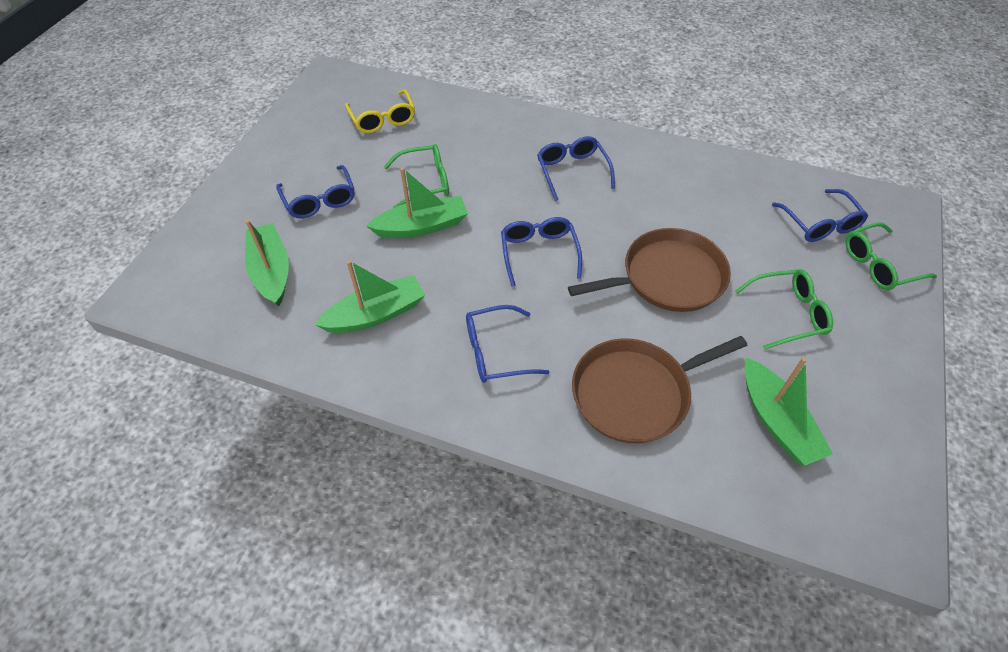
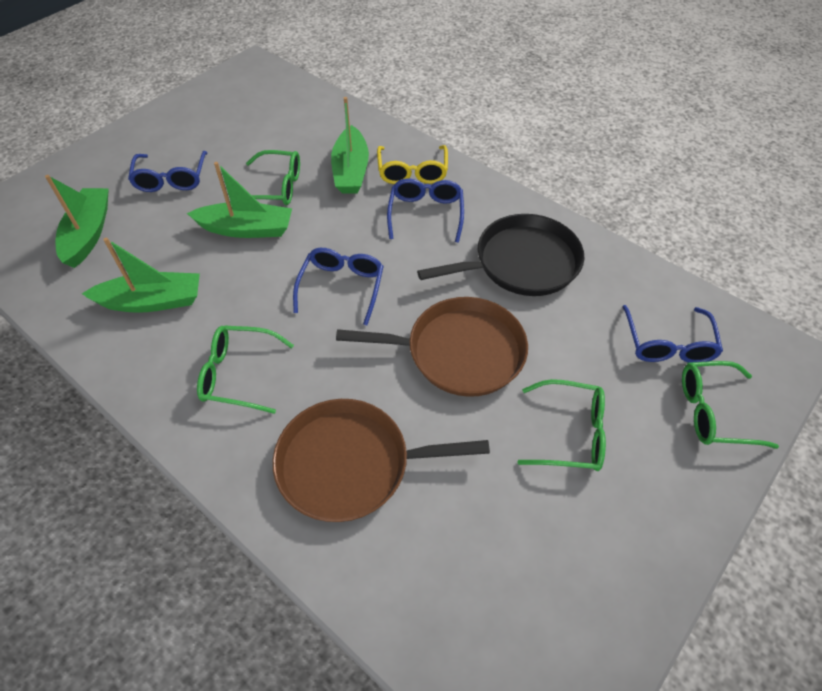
camera: 20 degrees right, 0 degrees up
yellow glasses [345,89,415,133] -> yellow glasses moved to [377,145,448,184]
blue glasses [466,305,549,383] -> green glasses [197,325,294,414]
green boat [744,357,833,466] -> green boat moved to [331,97,369,194]
none -> black pan [417,214,584,296]

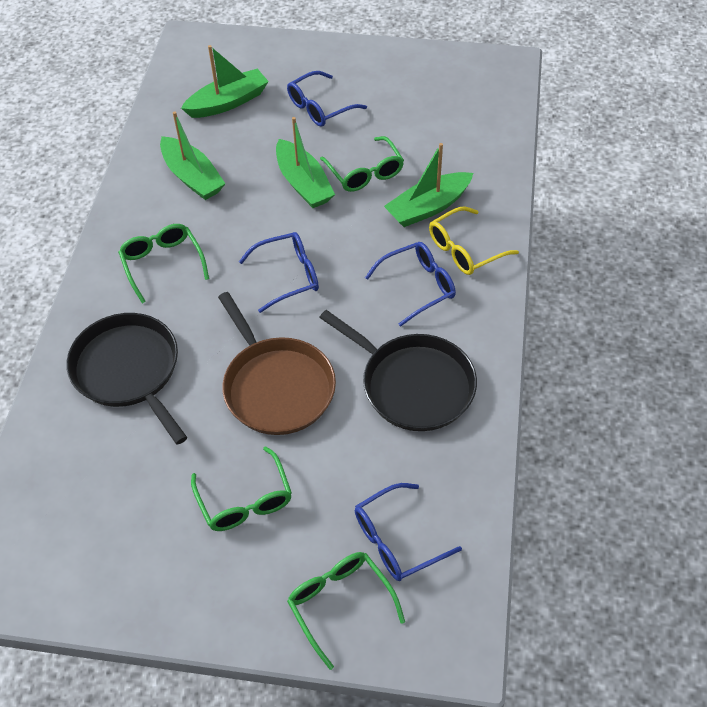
camera: 60 degrees right, 0 degrees up
brown pan [273,399,490,522] -> black pan [66,313,187,445]

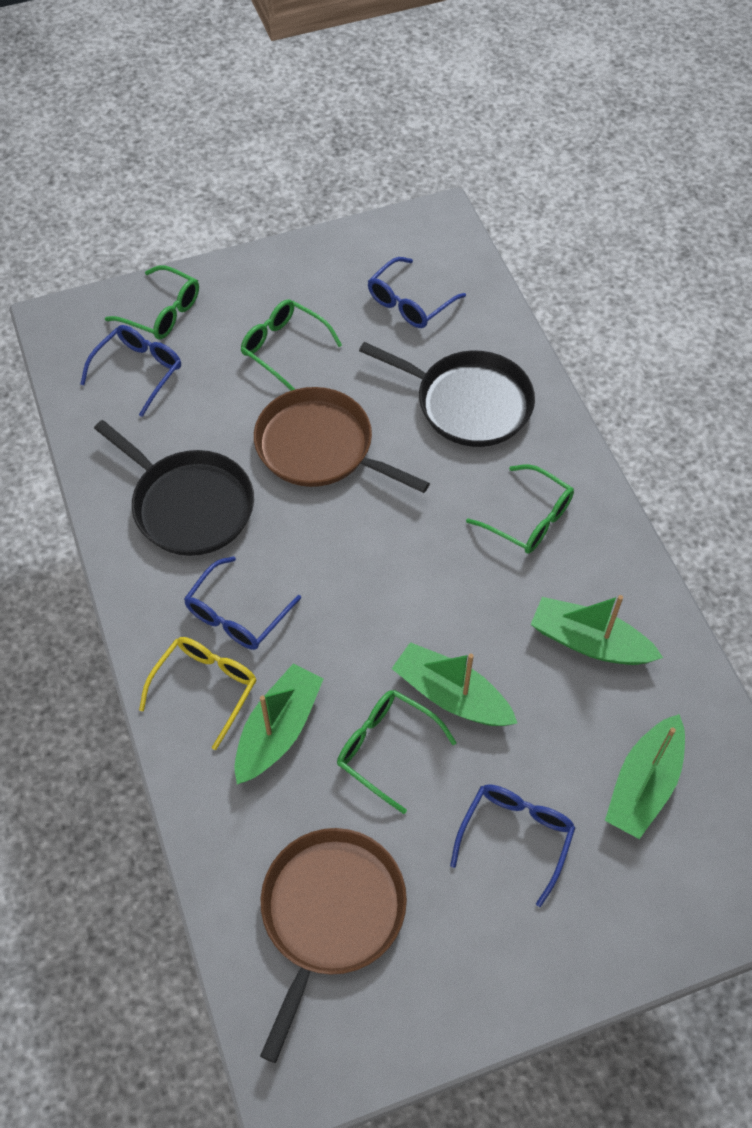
camera: 150 degrees right, 5 degrees up
blue glasses [239,232,319,313] -> blue glasses moved to [368,257,466,328]
black pan [319,310,477,431] -> black pan turned 150 degrees counterclockwise [94,420,254,556]
none -> brown pan [260,828,407,1063]

